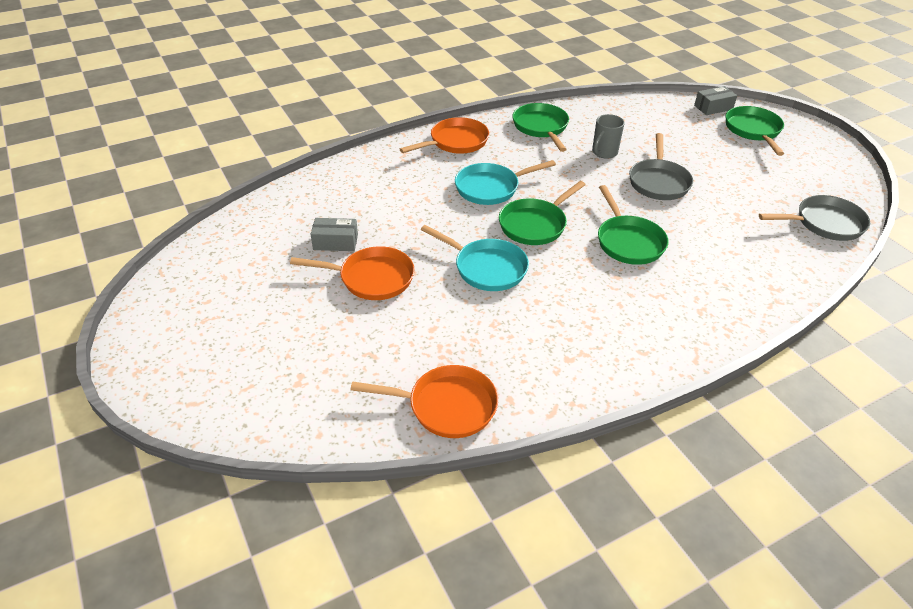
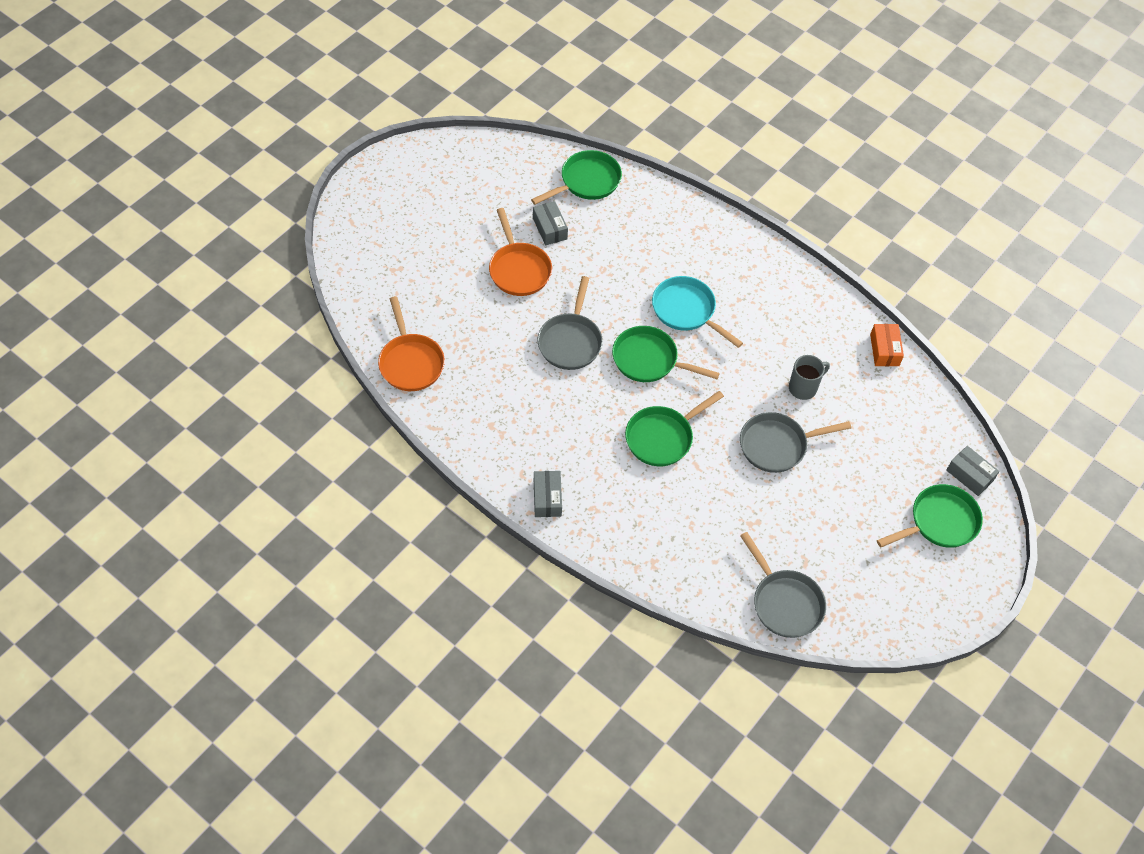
camera: 65 degrees right, 15 degrees up
orange pan [400,117,489,154] -> none
turquoise pan [421,225,529,291] -> grey pan [537,276,603,370]
green pan [512,103,569,152] -> green pan moved to [531,150,622,205]
grey mug [592,114,625,159] -> grey mug turned 135 degrees clockwise [789,355,830,400]
none -> grey box [534,471,562,517]
none -> orange box [870,324,904,366]

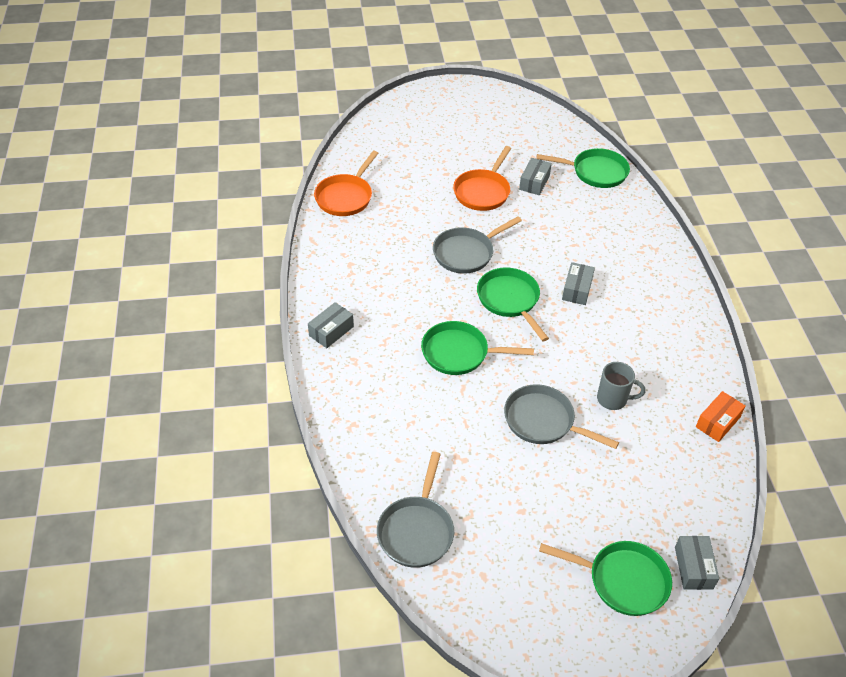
camera: 45 degrees right, 10 degrees down
turquoise pan [652,276,743,348] -> grey box [562,262,595,305]

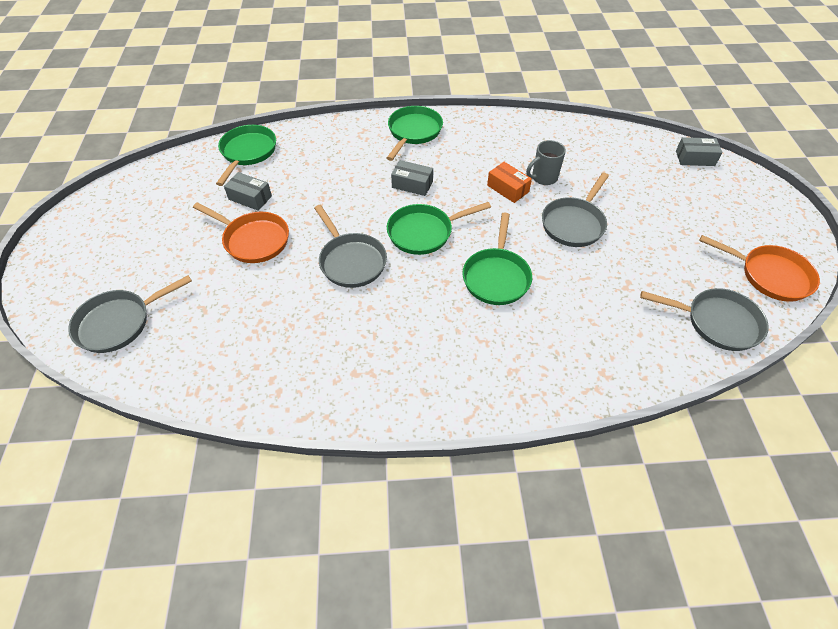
camera: 85 degrees left, 5 degrees up
grey box [308,302,354,348] -> none
orange pan [314,151,378,216] -> orange pan moved to [699,235,820,302]
green pan [539,541,672,616] -> green pan moved to [387,106,443,161]
grey mug [597,362,646,410] -> grey mug turned 135 degrees counterclockwise [526,140,566,185]
orange box [696,391,745,442] -> orange box moved to [487,162,532,203]
none -> grey pan [68,275,192,353]

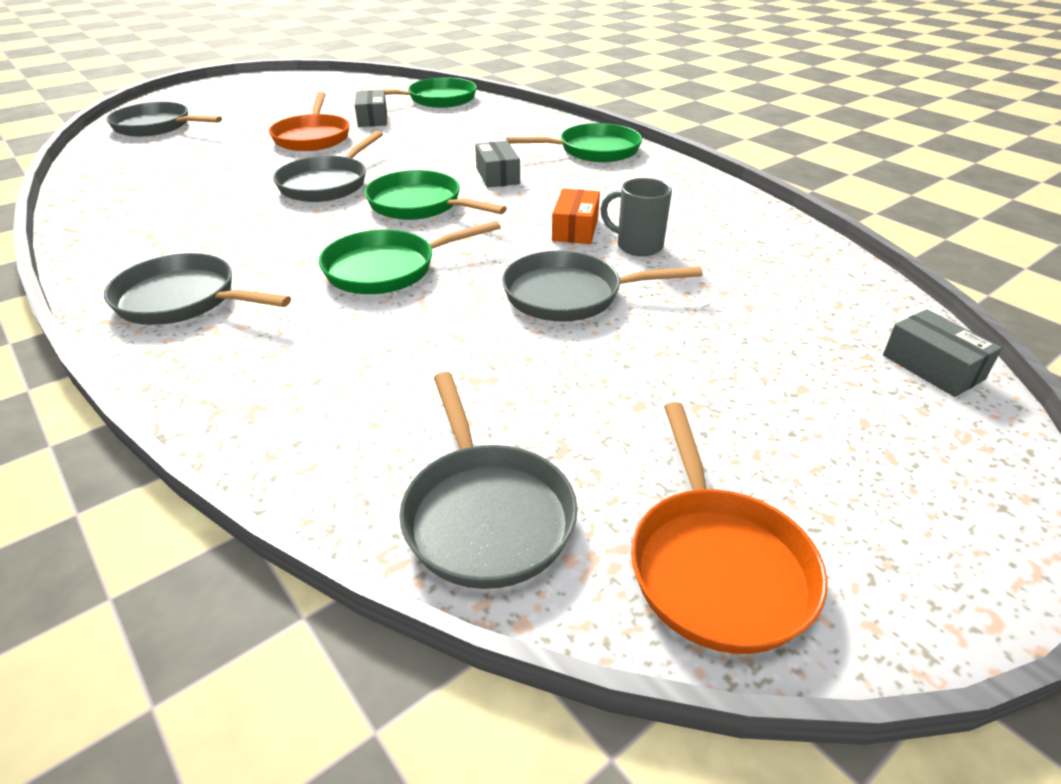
camera: 55 degrees right, 15 degrees down
none -> grey pan [104,253,291,325]

